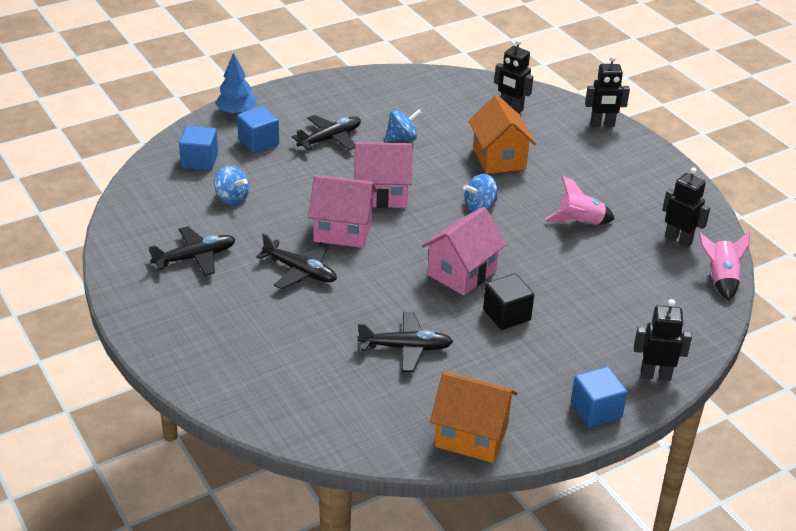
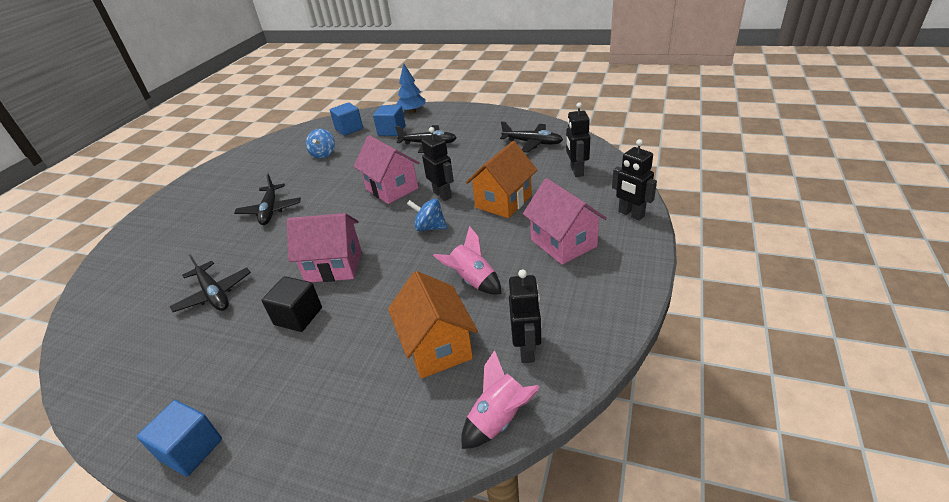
camera: 55 degrees right, 0 degrees up
black plane [149,226,236,276] -> black plane moved to [500,121,563,153]
pink house [308,175,377,248] -> pink house moved to [523,178,607,265]
blue spinning top [385,109,422,142] -> none
orange house [430,371,518,463] -> orange house moved to [388,271,478,379]
black robot [634,299,692,381] -> black robot moved to [421,127,454,201]

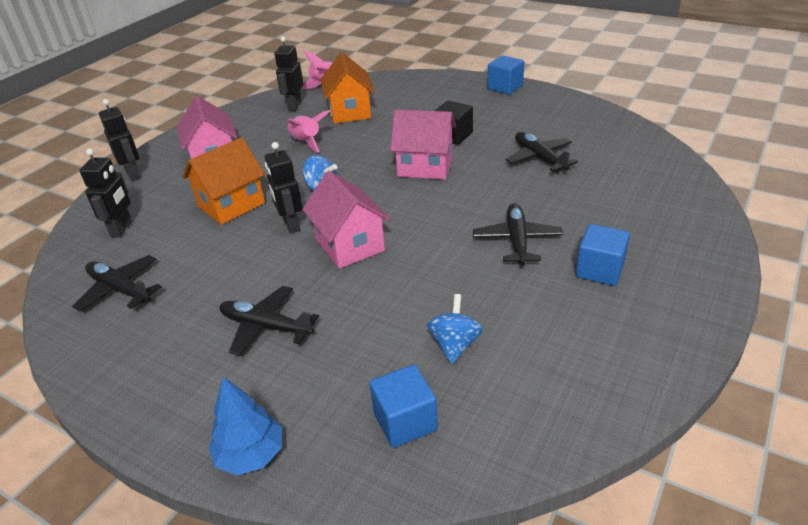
camera: 170 degrees left, 0 degrees up
blue cube [373,105,406,136] -> blue cube moved to [576,224,630,286]

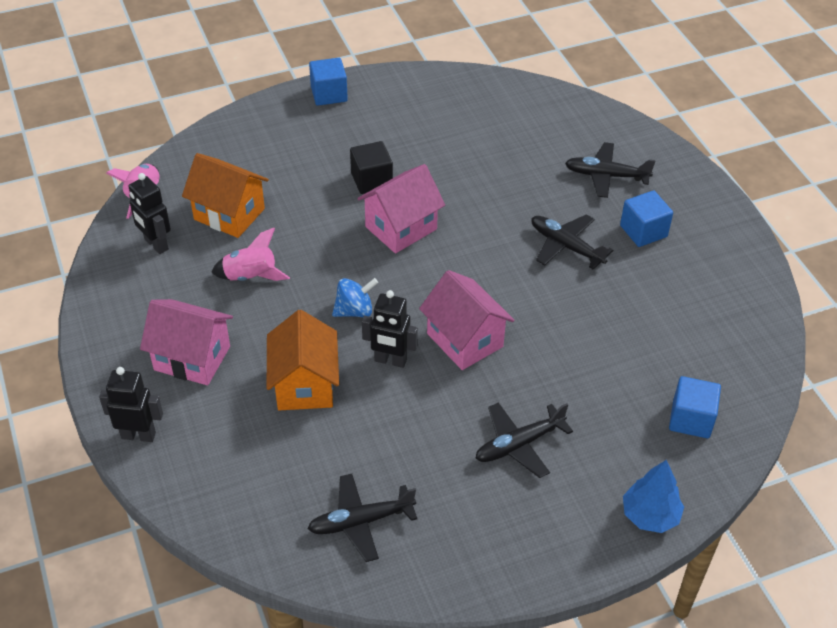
camera: 55 degrees left, 10 degrees up
black robot [80,149,133,238] -> none
pink house [302,171,390,269] -> pink house turned 45 degrees clockwise [419,270,514,370]
blue spinning top [427,294,483,364] -> none
black plane [506,132,578,172] -> black plane moved to [565,142,656,198]

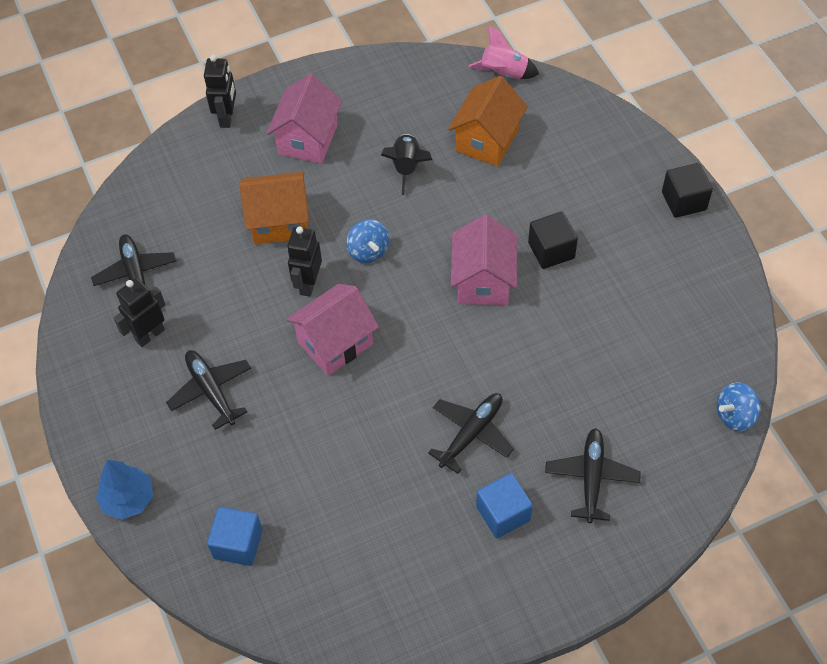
camera: 90 degrees right, 10 degrees up
black robot [129,173,171,254] -> black robot moved to [114,278,165,347]
pink rocket [211,228,290,281] -> black rocket [381,134,432,195]
blue cube [309,58,348,106] -> black cube [662,163,713,218]
pink house [357,164,445,253] -> pink house turned 45 degrees clockwise [451,215,517,305]
none -> blue spinning top [717,382,760,431]

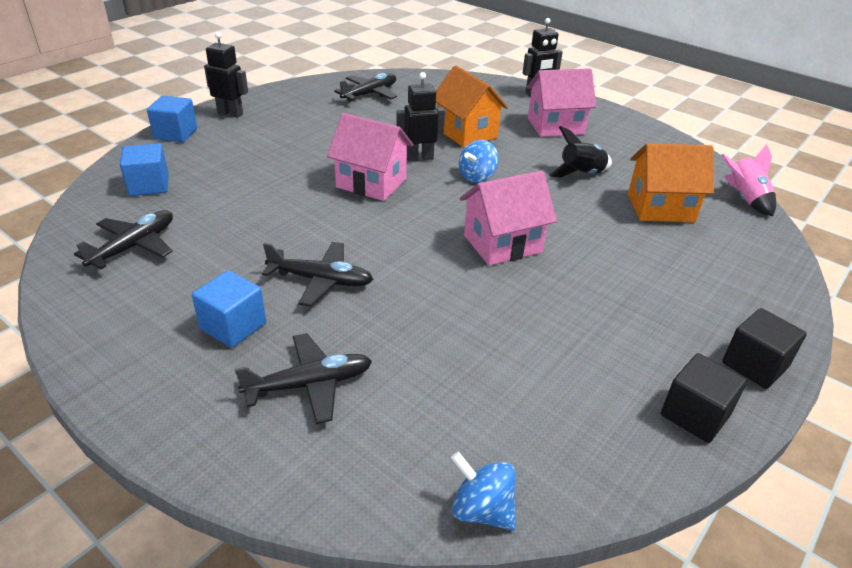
camera: 60 degrees right, 20 degrees down
blue tree [96,460,153,520] -> blue cube [147,96,197,142]
black robot [114,278,165,347] -> black robot moved to [204,32,248,118]
black plane [166,350,251,430] -> black plane moved to [74,210,173,269]
black cube [528,212,578,269] -> black cube moved to [661,353,747,443]

